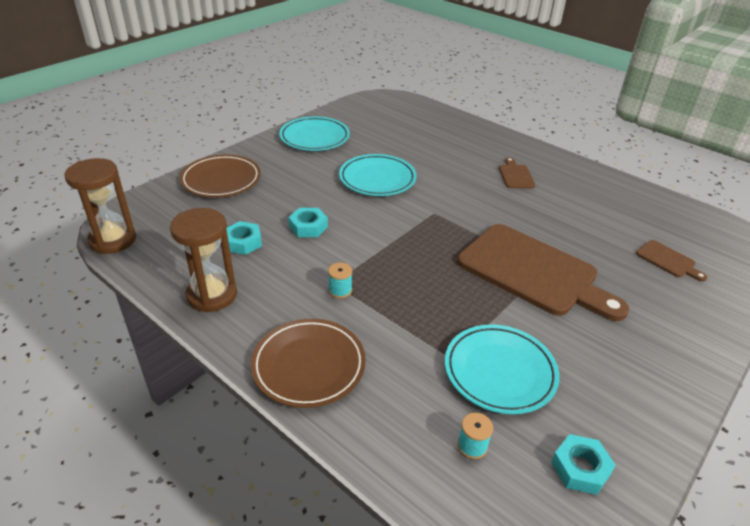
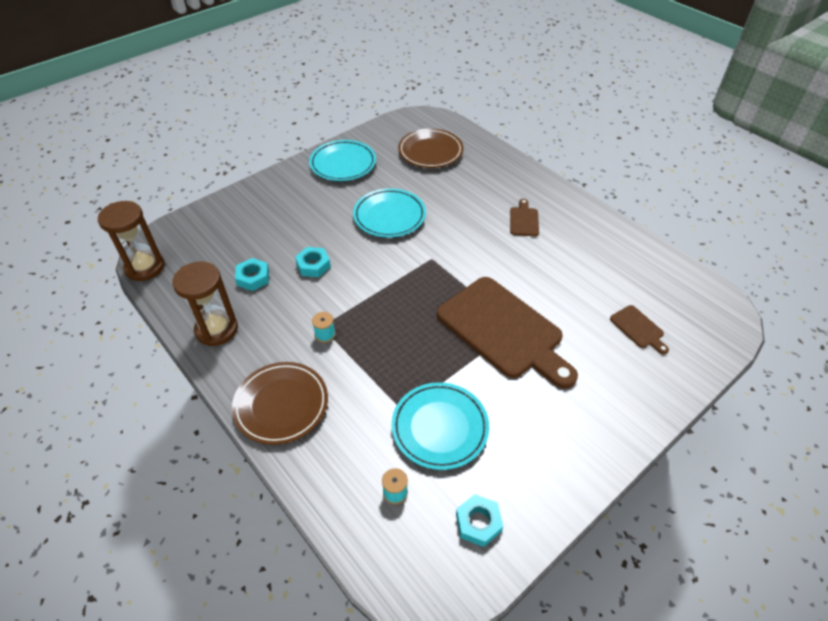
camera: 10 degrees right, 10 degrees up
brown plate [180,154,261,197] -> brown plate moved to [398,128,463,168]

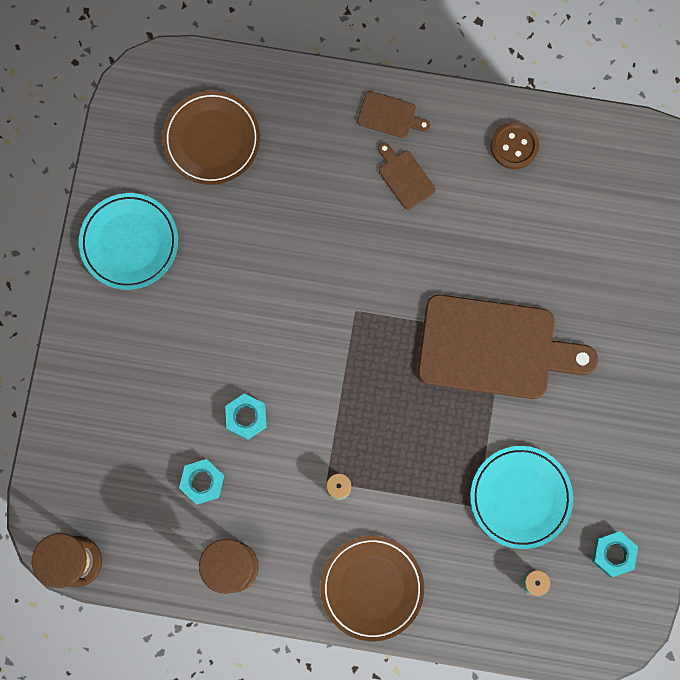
camera: 40 degrees left, 30 degrees up
turquoise plate [353,188,426,237] -> none
brown cutting board [610,305,669,354] -> brown cutting board moved to [357,91,431,138]
none -> brown button [490,121,539,169]

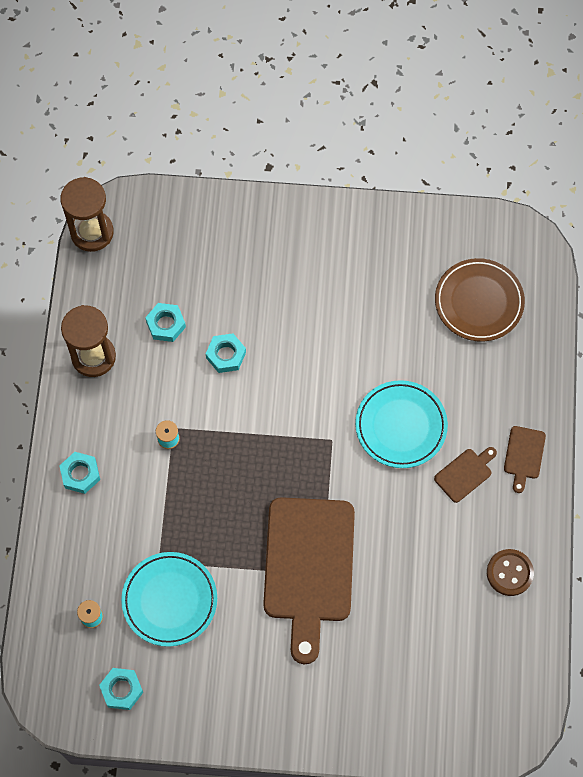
camera: 85 degrees right, 10 degrees down
turquoise plate [79,193,178,290] -> turquoise plate moved to [355,380,448,468]
brown plate [320,536,424,641] -> turquoise nut [59,452,100,494]

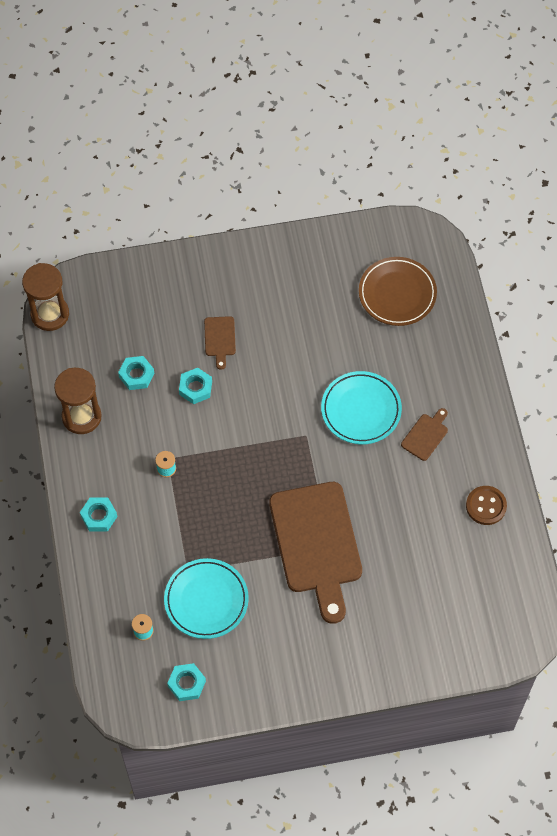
camera: 15 degrees left, 5 degrees down
brown cutting board [504,426,546,493] -> brown cutting board moved to [204,316,236,370]

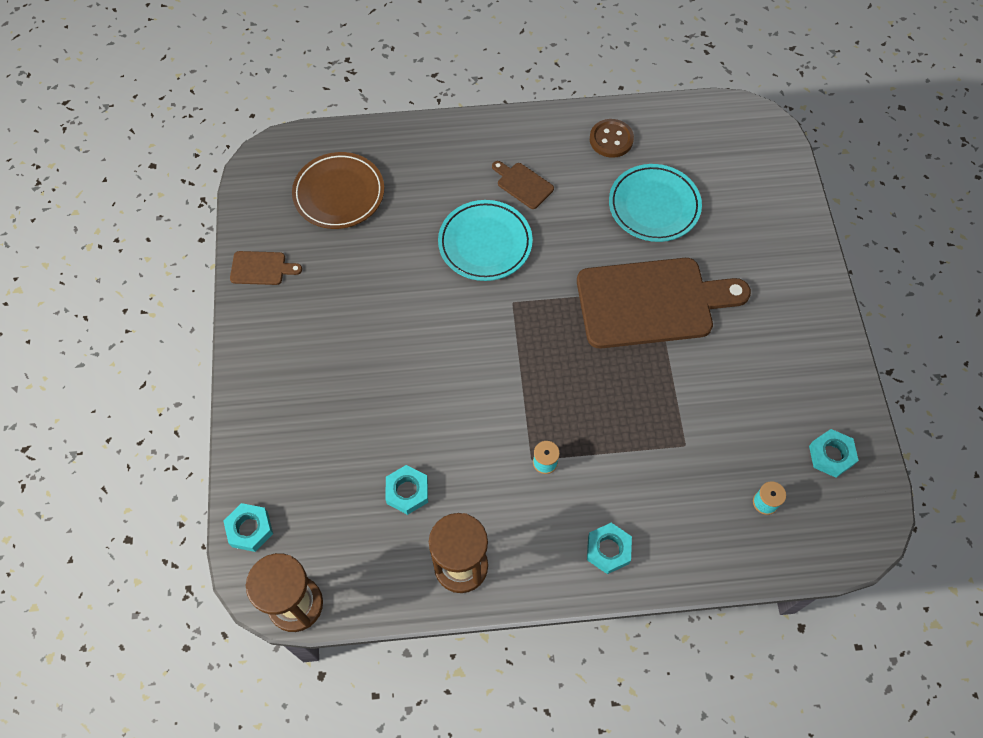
camera: 85 degrees left, 0 degrees up
turquoise plate [164,558,249,639] -> turquoise plate moved to [609,164,702,242]
turquoise nut [179,368,212,404] -> turquoise nut moved to [223,503,273,552]
brown cutting board [204,316,236,370] -> brown cutting board moved to [230,251,302,285]

